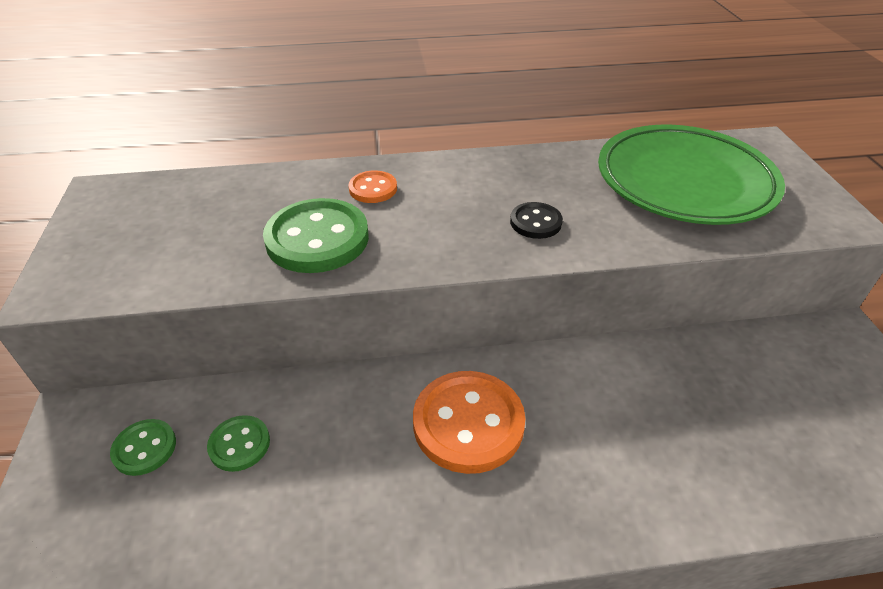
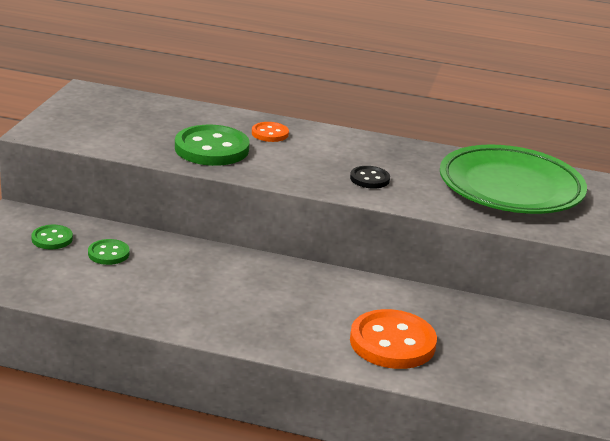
camera: 20 degrees right, 15 degrees down
orange button [413,371,526,474] -> orange button moved to [350,309,437,369]

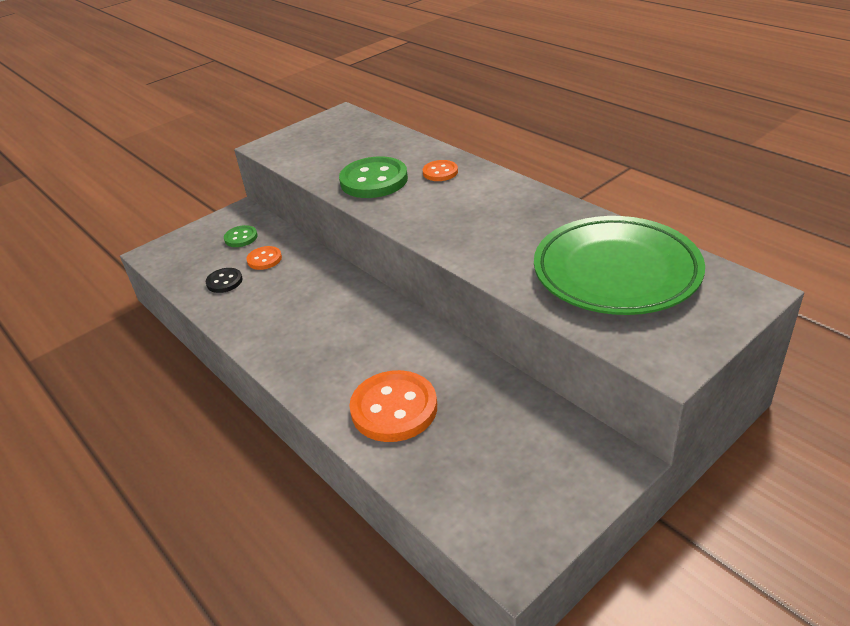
camera: 40 degrees right, 10 degrees up
green button [88,239,129,265] -> orange button [246,246,282,270]
black button [350,166,390,189] -> black button moved to [206,268,242,293]

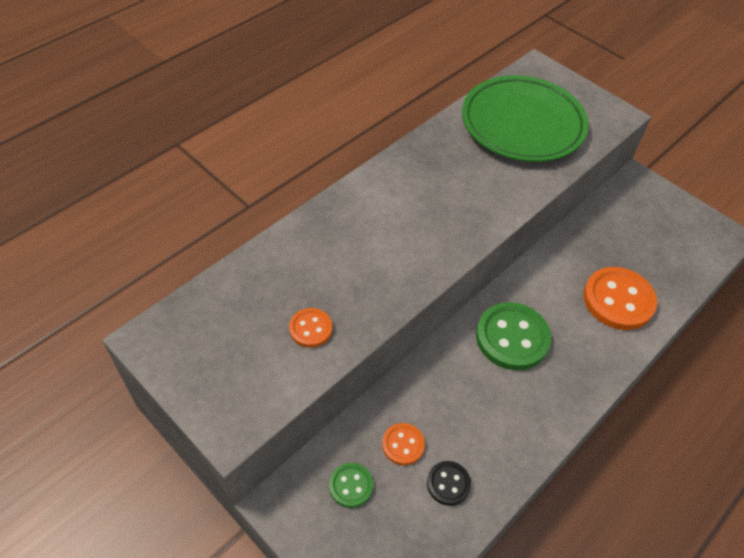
camera: 100 degrees left, 15 degrees up
green button [339,156,408,198] -> green button moved to [476,302,551,370]
orange button [423,160,458,181] -> orange button moved to [289,308,332,348]

